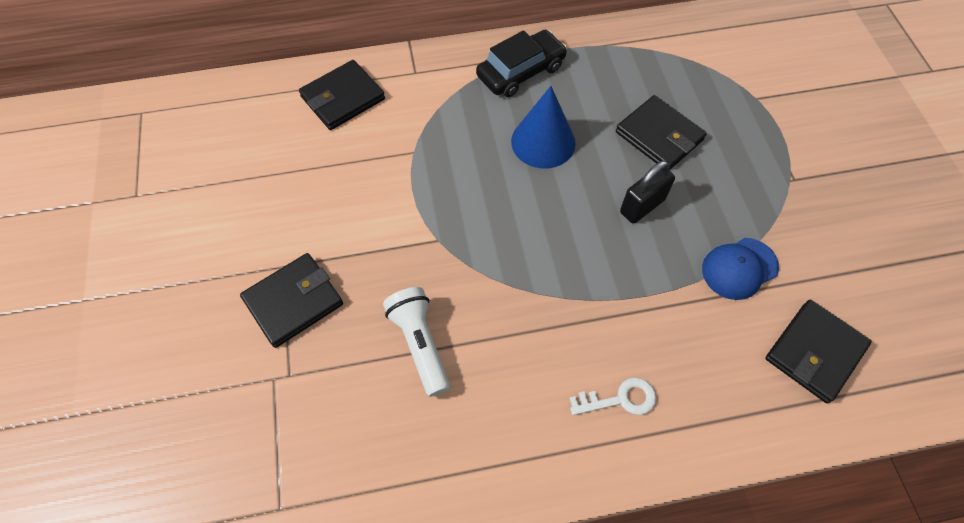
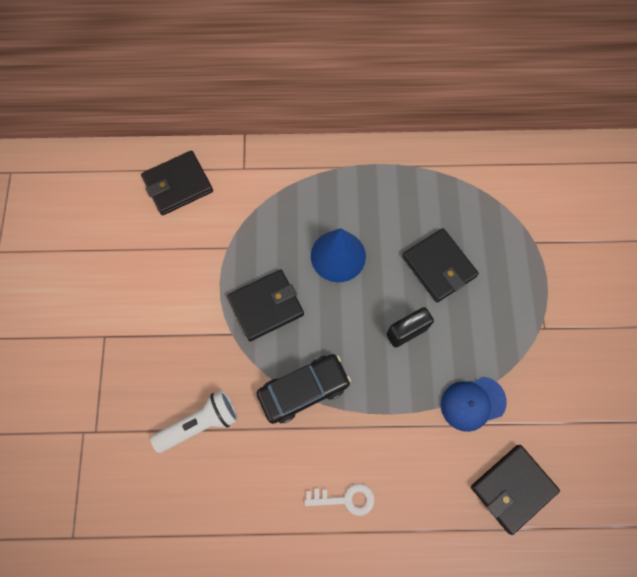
camera: 10 degrees right, 10 degrees up
black wallet [240,253,343,348] -> black wallet moved to [227,270,304,341]
white flashlight [383,287,450,397] -> white flashlight turned 75 degrees clockwise [151,390,237,453]
black car [476,30,567,97] -> black car moved to [257,354,351,424]

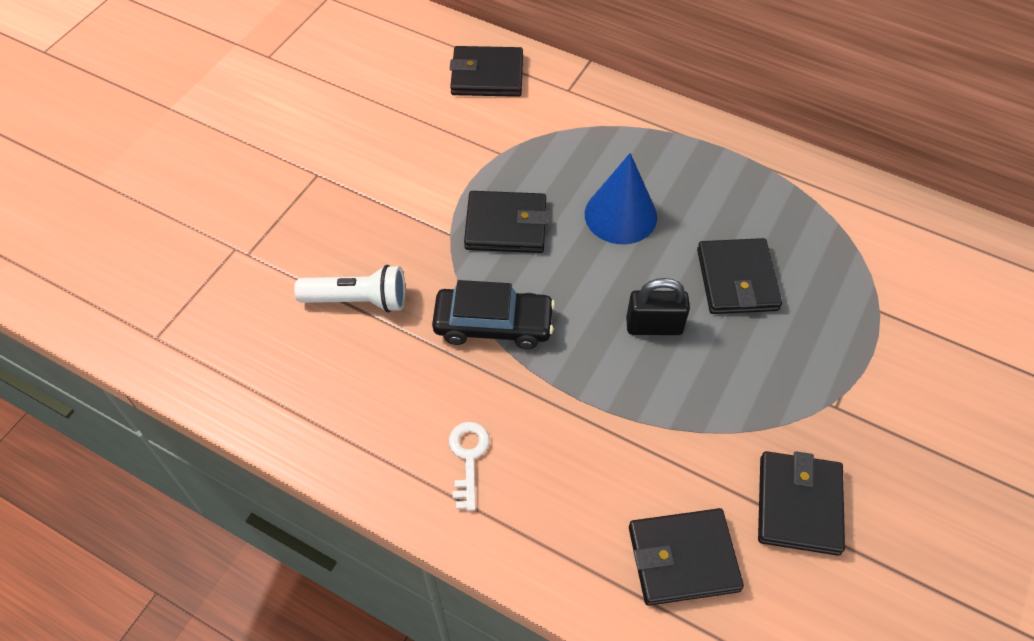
camera: 30 degrees right, 15 degrees down
white key [305,483,375,516] -> white key turned 120 degrees counterclockwise [449,422,490,511]
blue cap [441,377,507,432] -> none
none -> black wallet [758,451,845,556]

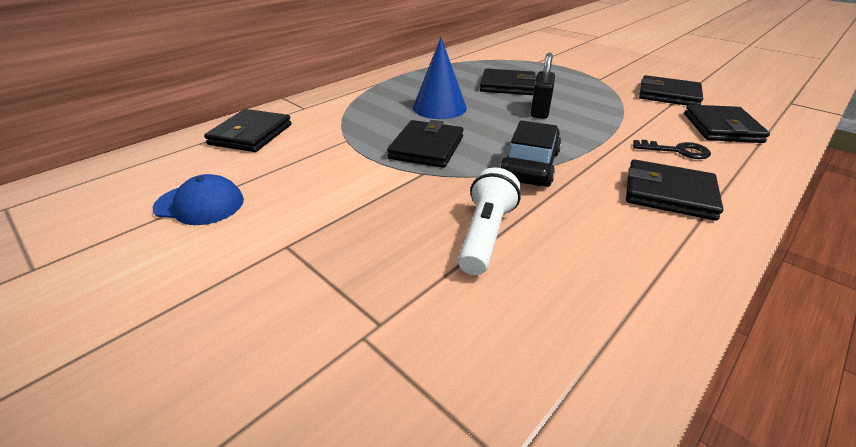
camera: 75 degrees left, 20 degrees down
white key [449,422,490,511] -> black wallet [626,159,723,221]
none -> blue cap [153,174,244,225]
none -> black key [633,140,711,159]

